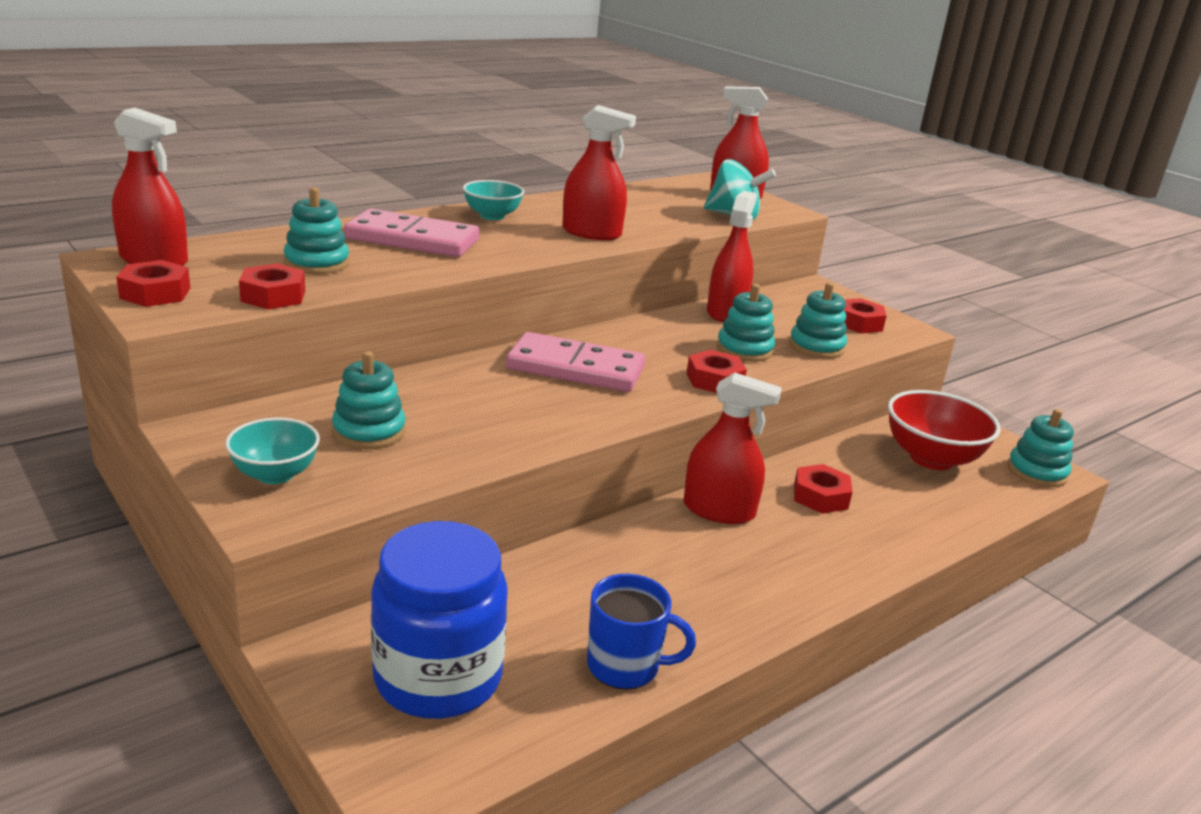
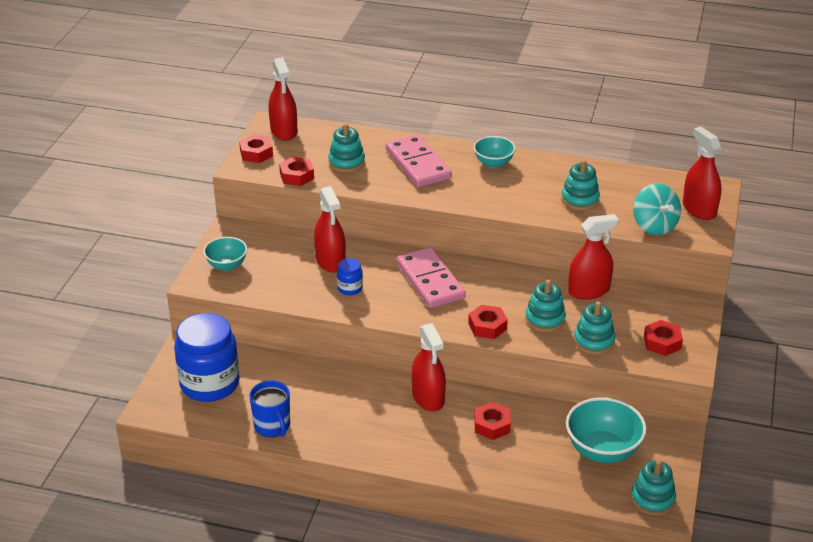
camera: 55 degrees right, 10 degrees up
turquoise stacking toy [332,351,406,449] -> turquoise stacking toy moved to [561,160,600,210]
red spray bottle [562,105,636,240] -> red spray bottle moved to [314,186,346,273]
red bowl [888,390,1001,470] -> turquoise bowl [566,397,647,463]
none -> blue jar [337,258,363,295]

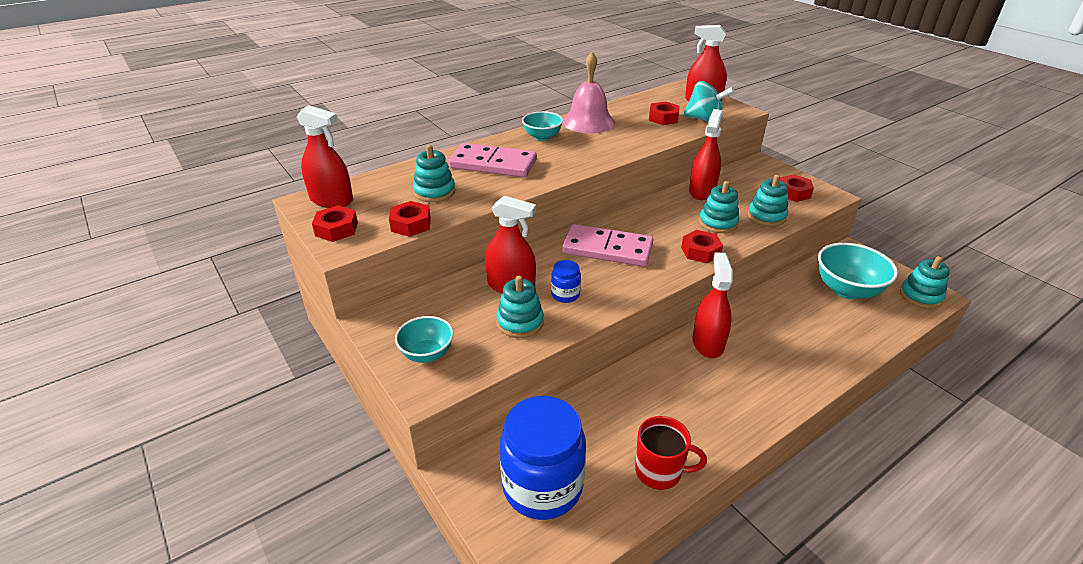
camera: 50 degrees left, 0 degrees up
blue mug [250,380,290,437] -> red mug [635,416,707,490]
red spray bottle [412,323,446,412] -> red spray bottle turned 105 degrees counterclockwise [693,252,733,358]
red nut [474,402,511,440] -> red nut moved to [649,102,680,125]
turquoise stacking toy [561,160,600,210] -> turquoise stacking toy moved to [496,276,544,338]
none -> pink bell [563,52,615,133]

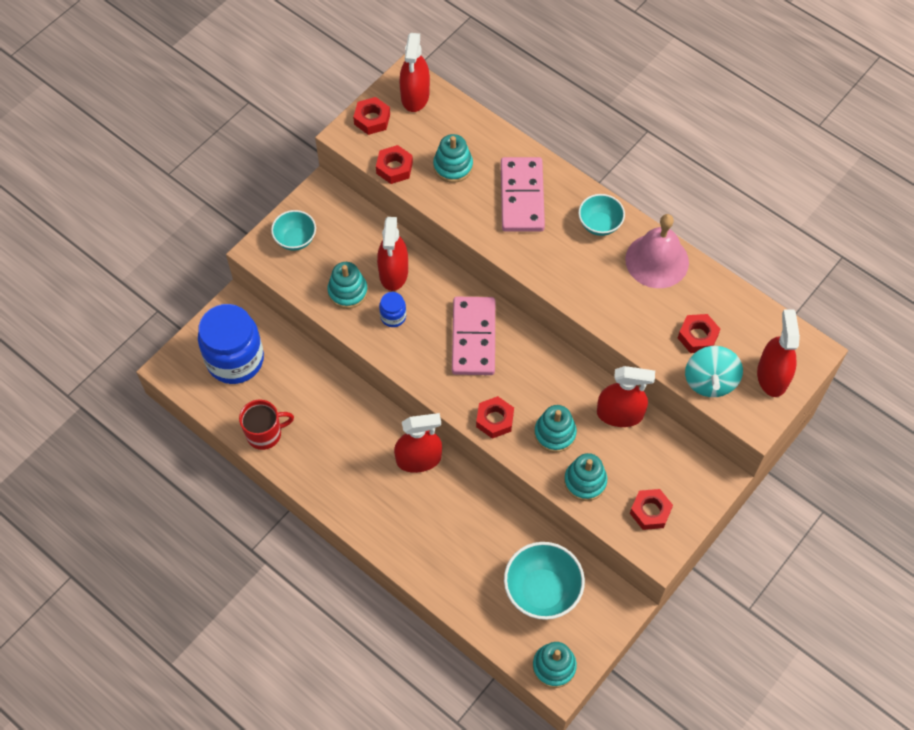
camera: 75 degrees right, 25 degrees up
red mug [635,416,707,490] -> red mug turned 105 degrees counterclockwise [239,400,294,450]

